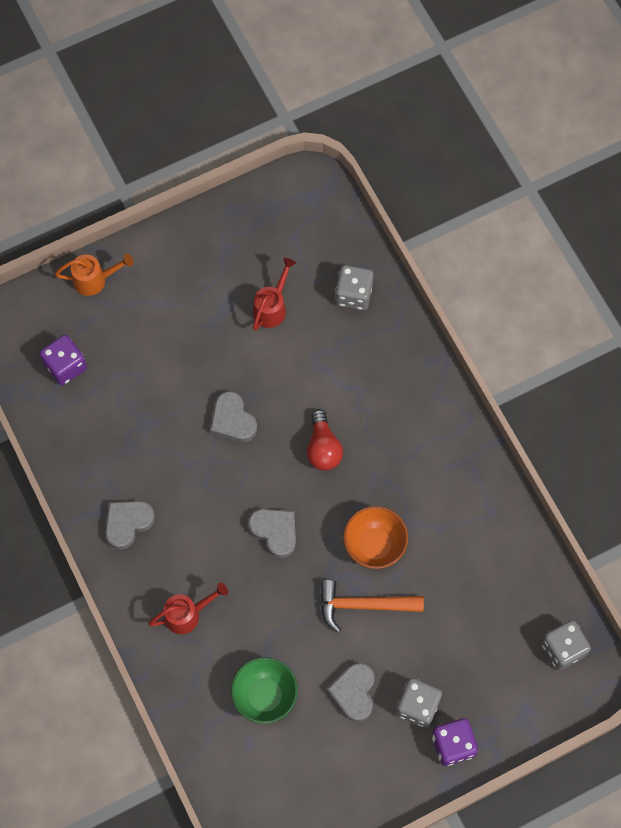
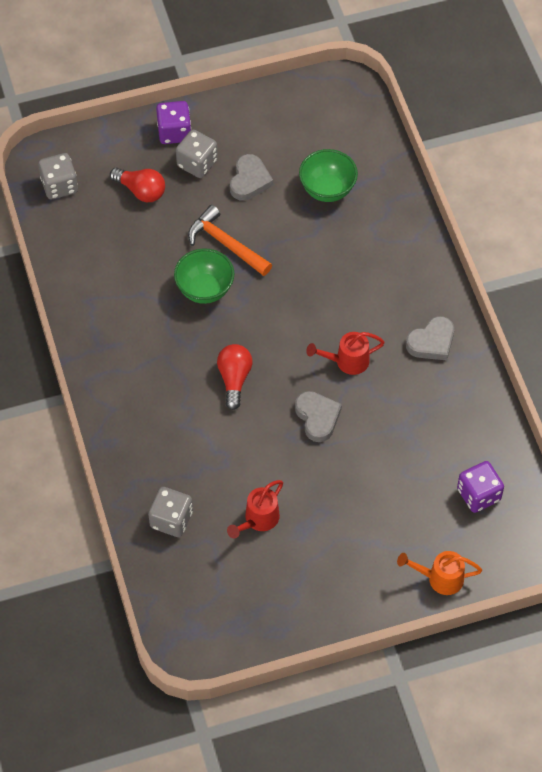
camera: 170 degrees left, 10 degrees down
red watering can [148,583,228,634] -> red watering can moved to [306,332,385,375]
grey heart [248,509,296,558] -> none
orange hammer [320,580,424,633] -> orange hammer turned 150 degrees counterclockwise [188,205,272,276]
orange bowl [343,506,408,569] -> green bowl [174,248,234,304]
none -> red light bulb [110,168,165,202]

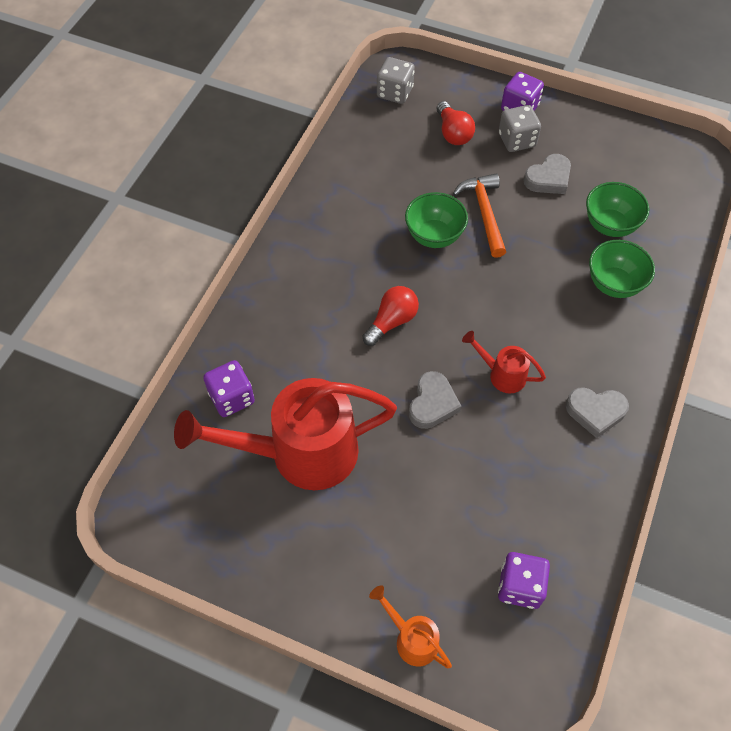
camera: 40 degrees right, 0 degrees up
grey dice [148,487,193,537] -> purple dice [203,360,255,417]
red watering can [227,480,283,538] -> red watering can [174,378,397,490], size x2.24
none -> green bowl [589,240,655,298]

